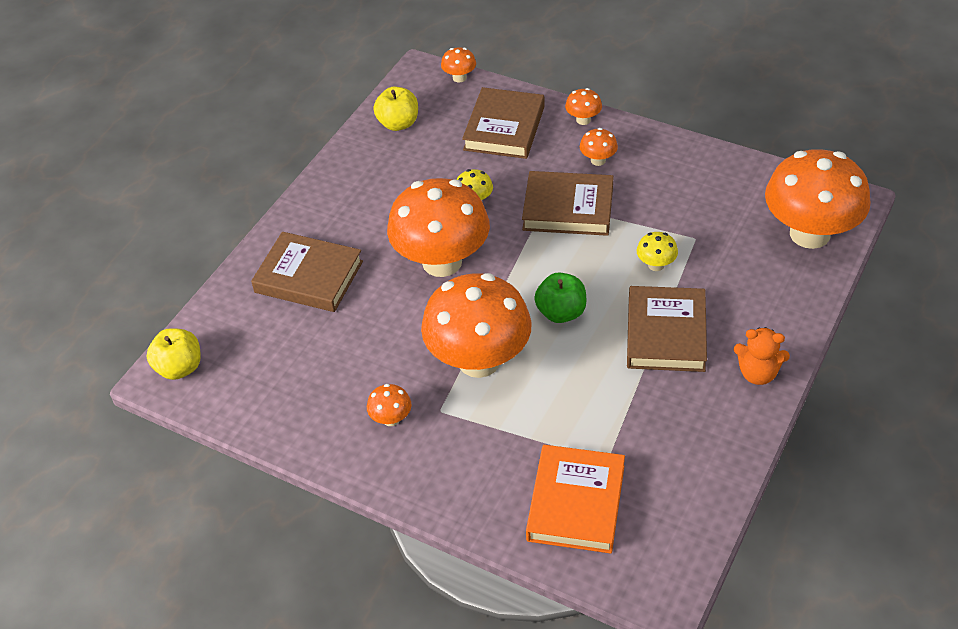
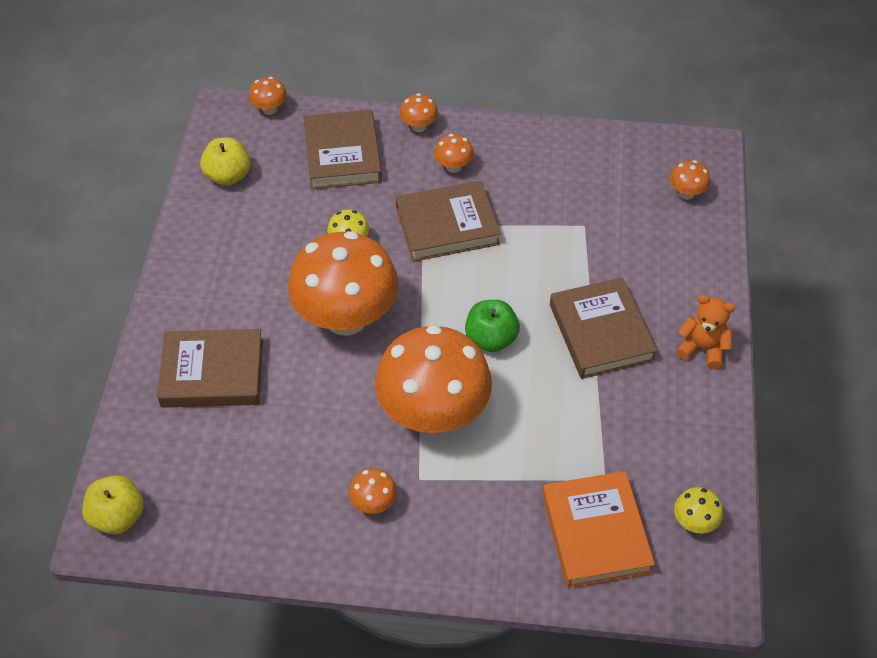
camera: 25 degrees left, 5 degrees up
yellow mushroom [637,232,678,271] -> yellow mushroom moved to [674,487,723,534]
orange teddy bear [734,327,790,385] -> orange teddy bear turned 150 degrees counterclockwise [676,295,735,369]
orange mushroom [765,149,871,249] -> orange mushroom [670,160,710,200], size x0.40

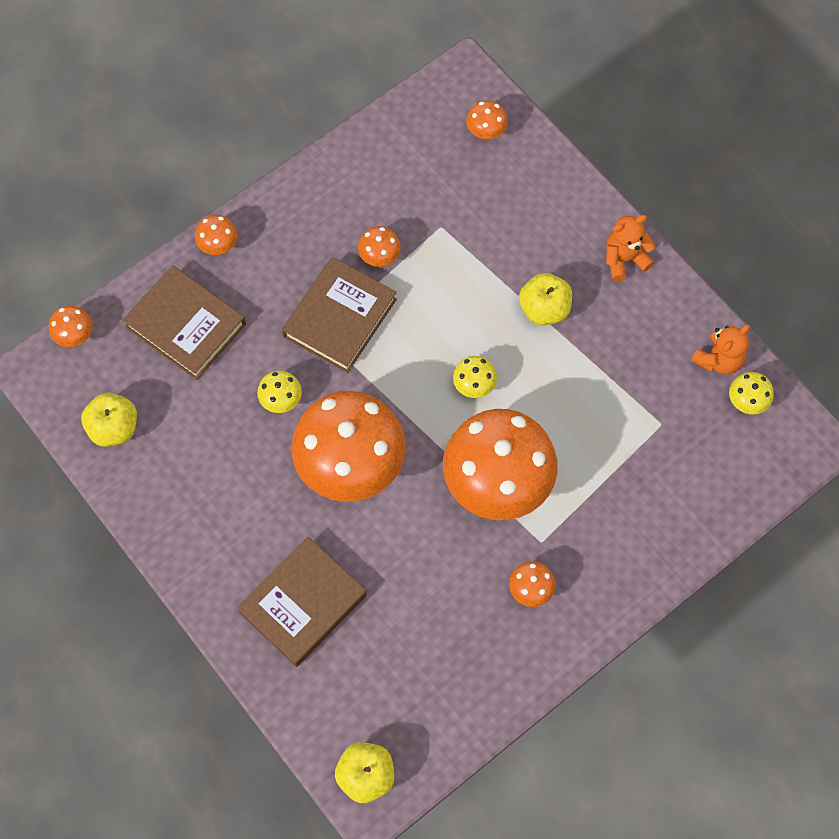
camera: 45 degrees left, 15 degrees up
orange mushroom [434,134,474,173] -> orange mushroom moved to [358,226,401,267]
green apple [465,300,520,352] -> yellow mushroom [453,356,497,398]
orange book [542,471,655,588] -> none
brown book [550,277,657,379] -> yellow apple [519,273,572,325]
none -> orange teddy bear [691,324,750,375]

